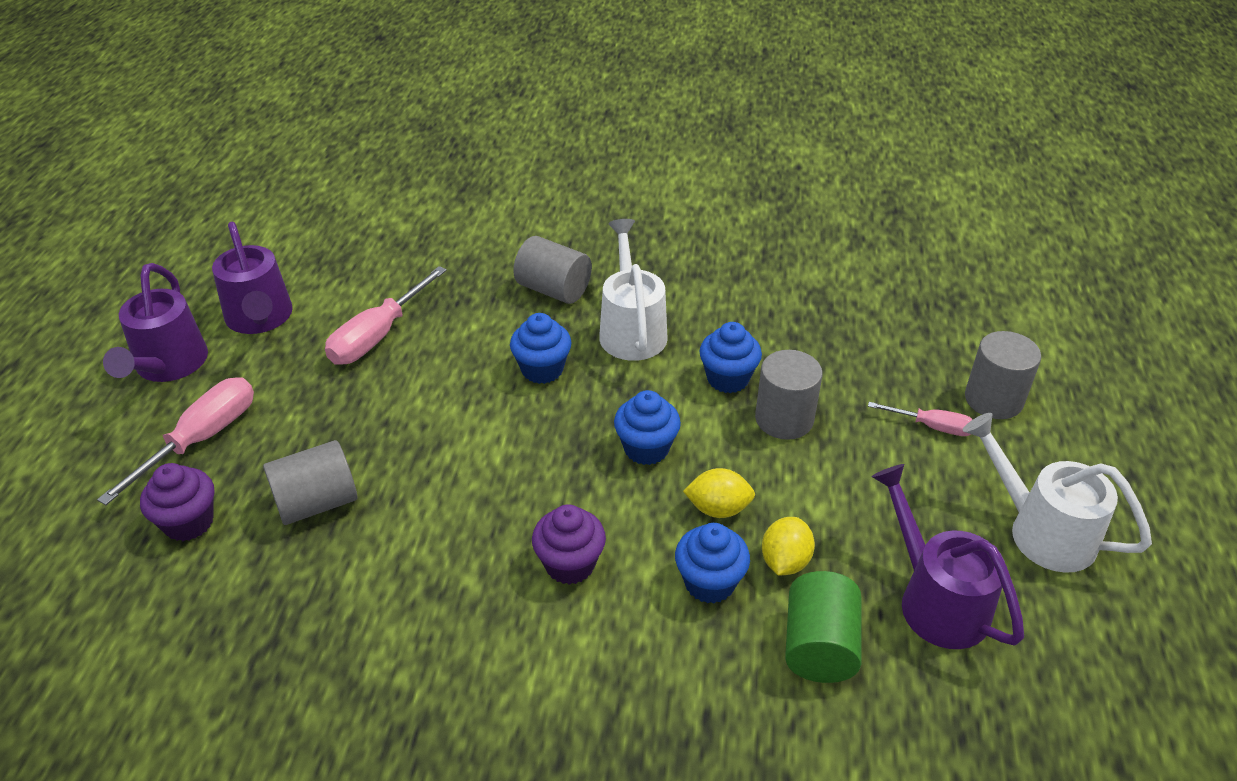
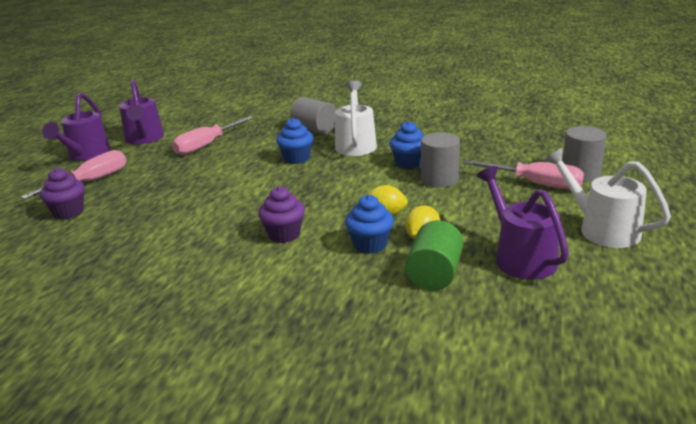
camera: 10 degrees right, 15 degrees down
grey cylinder [263,440,357,525] -> none
blue cupcake [614,390,681,465] -> none
pink screwdriver [868,402,973,436] -> pink screwdriver [464,160,584,189], size x1.74

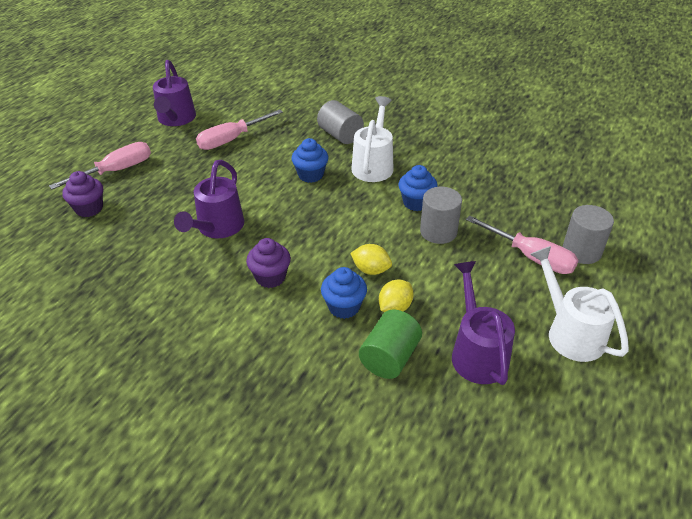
camera: 10 degrees right, 15 degrees up
purple watering can [42,92,111,161] -> purple watering can moved to [174,160,244,238]

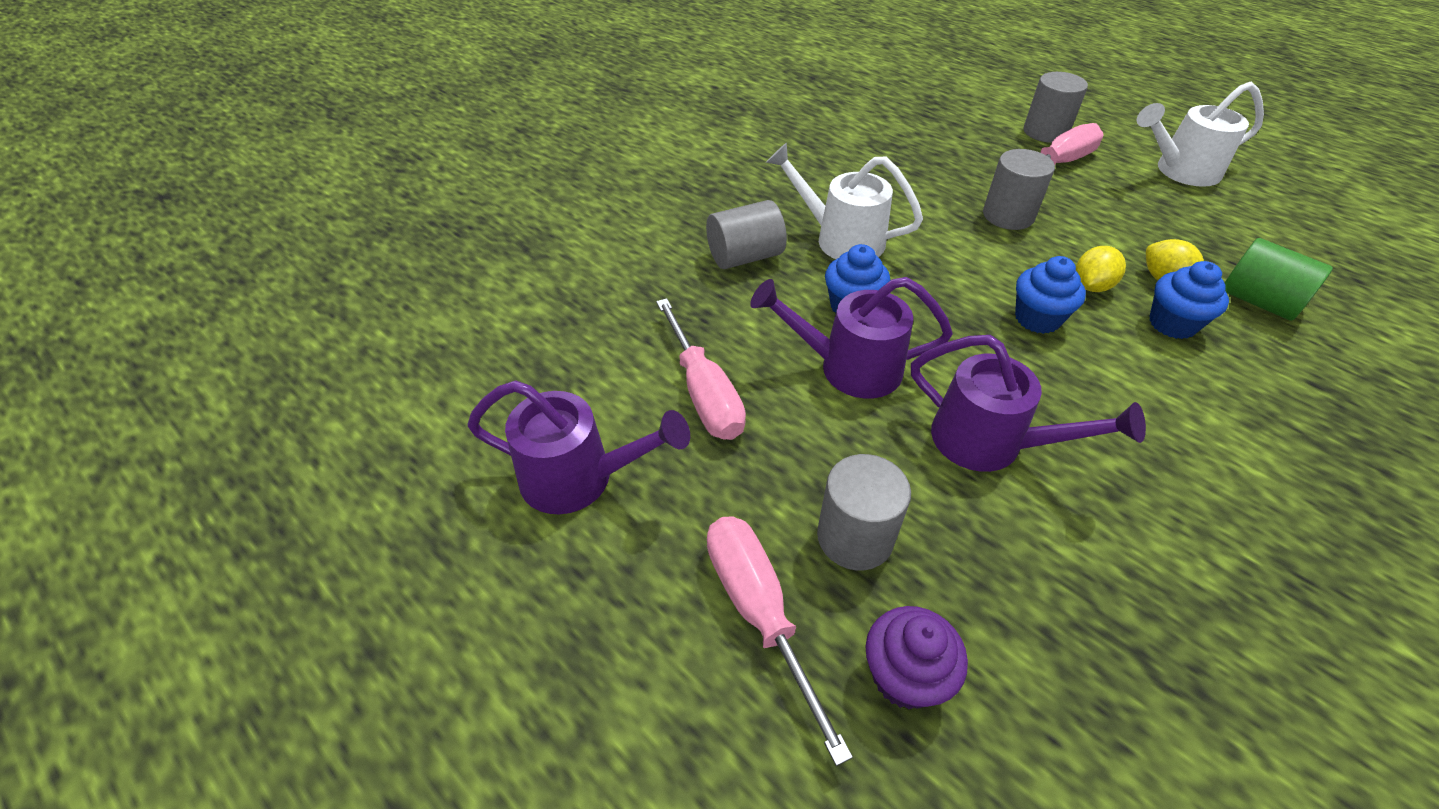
camera: 75 degrees left, 5 degrees up
purple cupcake [246,238,291,288] -> none
blue cupcake [399,165,438,211] -> blue cupcake moved to [1015,256,1086,334]
purple watering can [452,261,515,385] -> purple watering can moved to [750,277,953,399]
none -> grey cylinder [817,454,911,570]

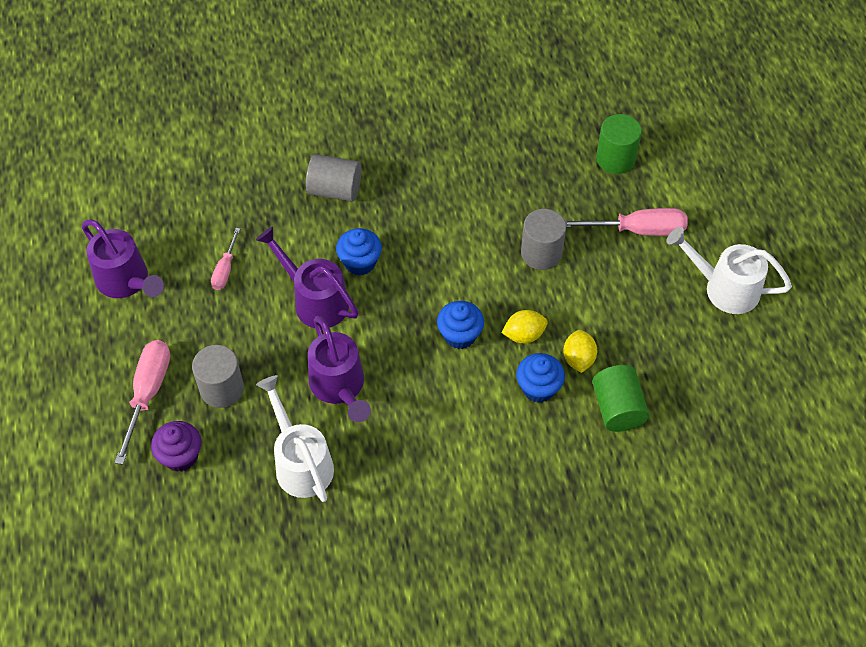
camera: 35 degrees right, 10 degrees up
pink screwdriver [656,298,746,440] -> pink screwdriver [211,228,240,290], size x0.58
white watering can [766,143,923,259] -> white watering can moved to [256,375,334,502]
grey cylinder [1024,72,1088,143] -> none
none -> green cylinder [596,114,642,174]

